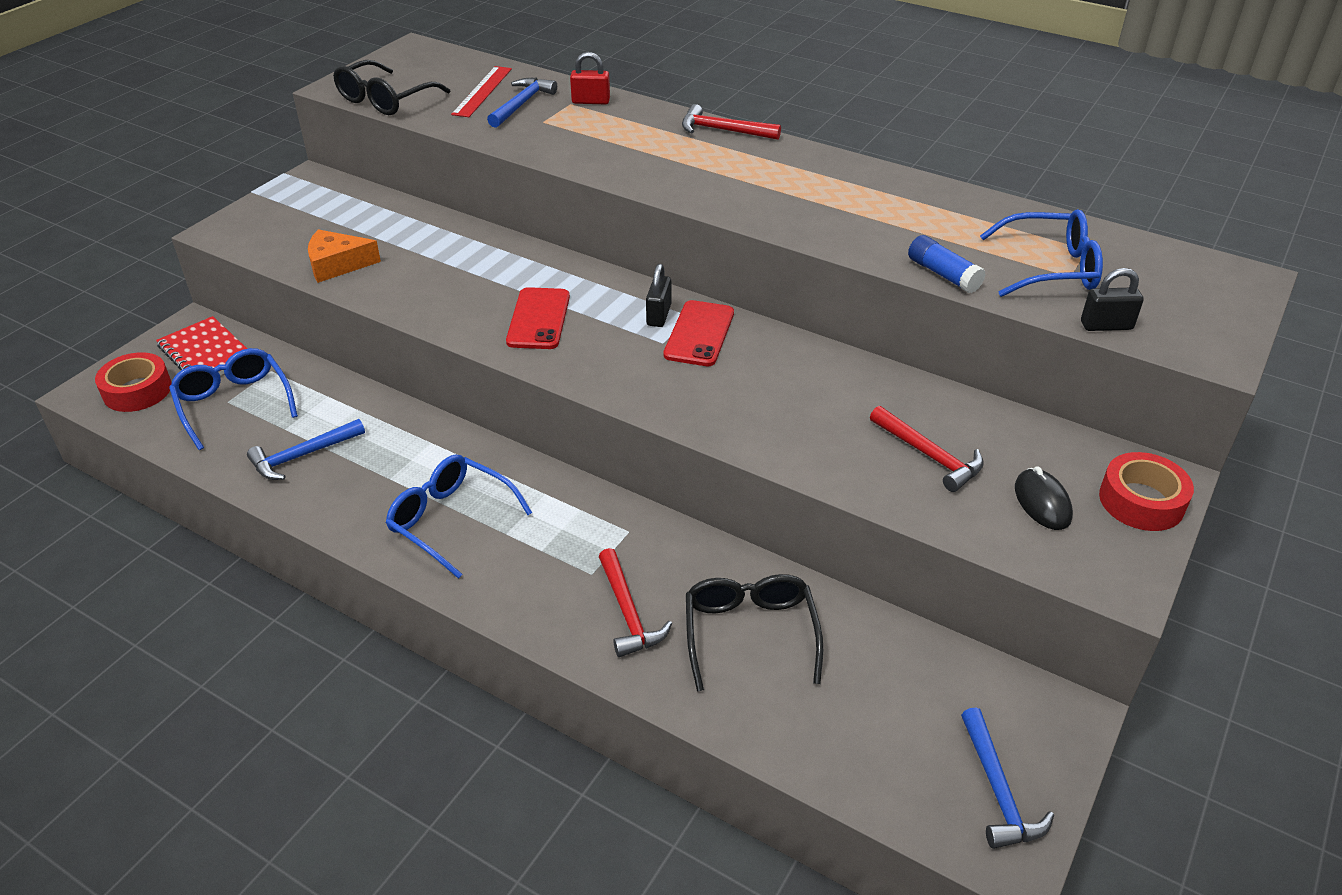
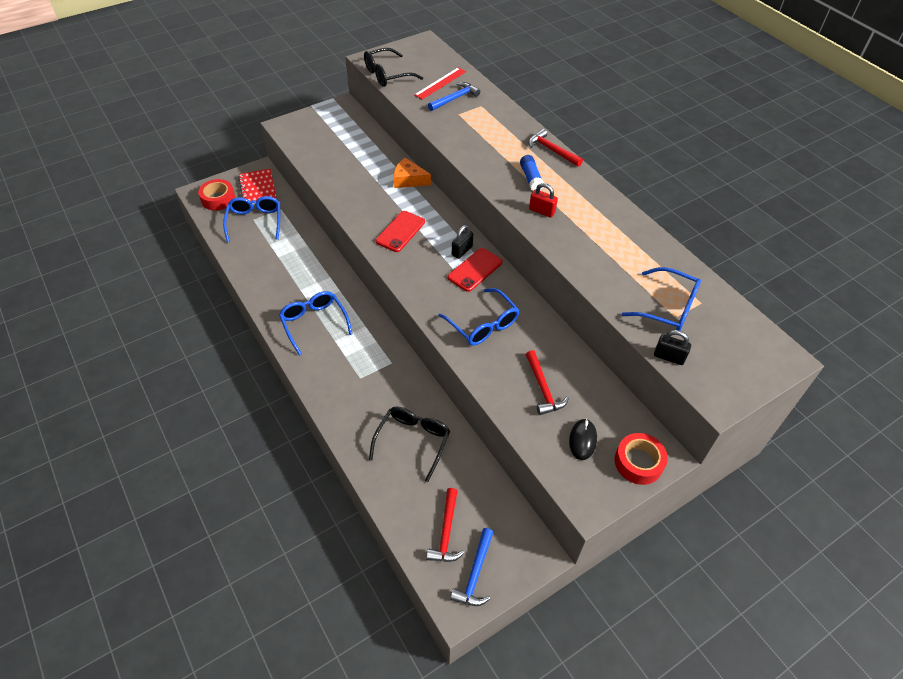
camera: 25 degrees right, 10 degrees up
blue hammer [247,419,365,480] -> none
orange cheese [308,229,381,283] -> orange cheese moved to [394,158,431,188]
red padlock [570,52,610,104] -> red padlock moved to [529,183,558,218]
red hammer [599,548,672,657] -> red hammer moved to [426,488,465,562]
blue glue stick [908,235,986,293] -> blue glue stick moved to [520,155,544,191]
none -> blue glasses [439,288,520,346]

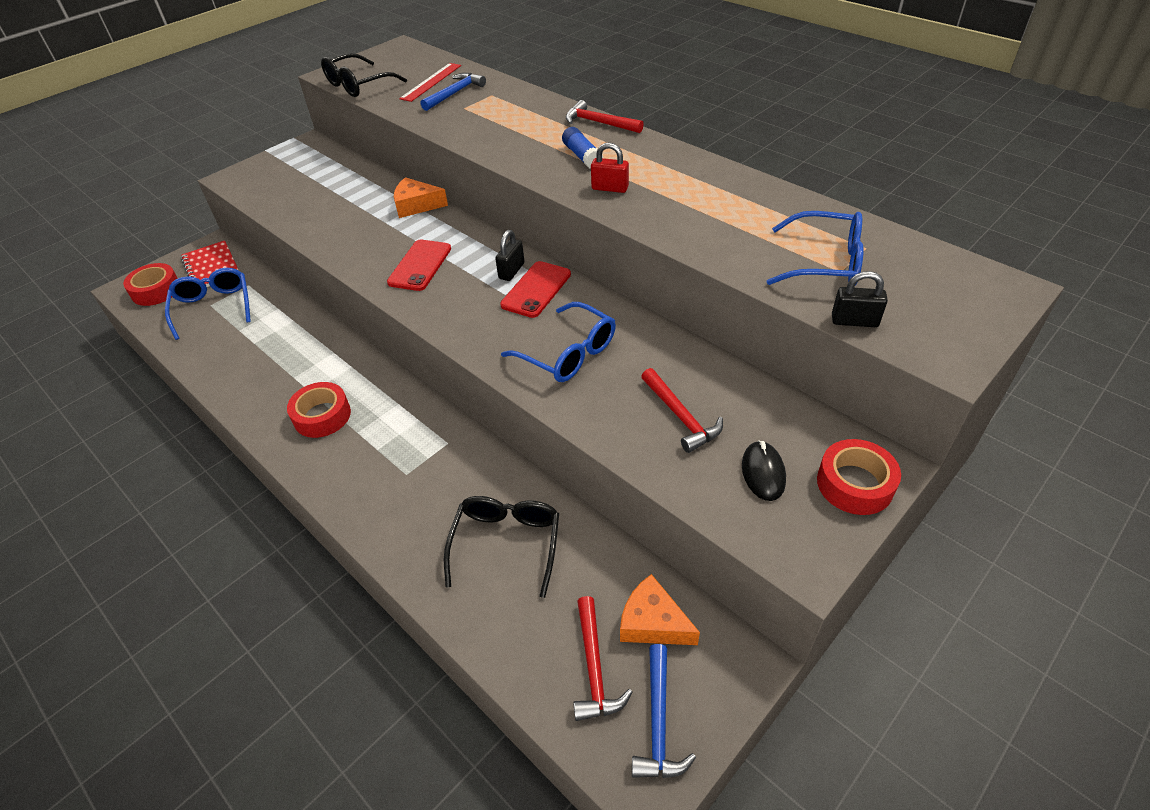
camera: 10 degrees left, 5 degrees down
blue glasses [279,291,353,356] -> red tape [287,382,351,438]
none -> orange cheese [620,574,700,645]

